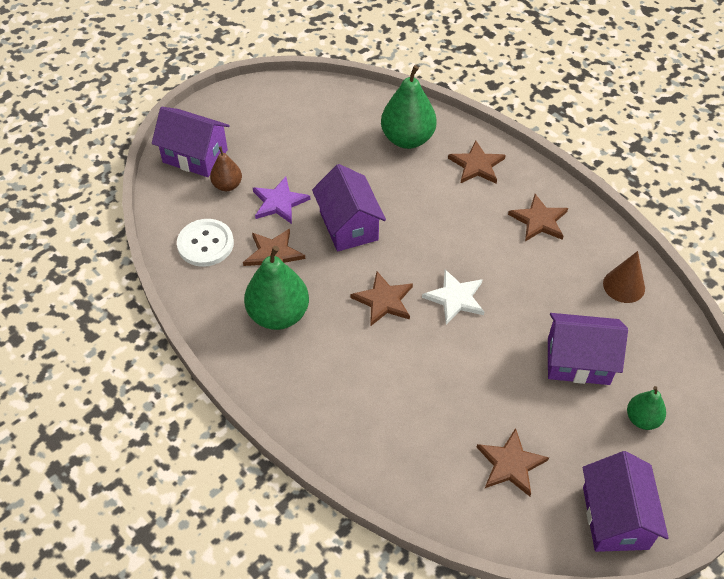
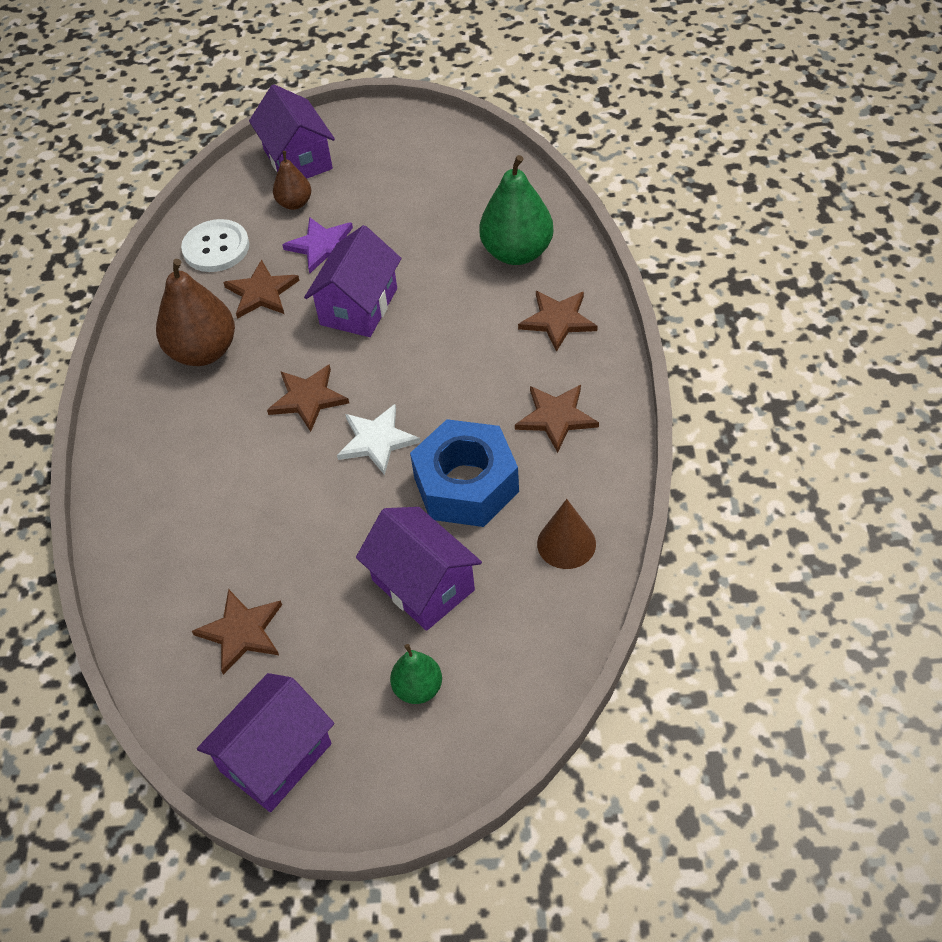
camera: 45 degrees right, 0 degrees up
green pear [244,246,309,330] -> brown pear [156,259,235,366]
none -> blue nut [410,419,519,527]

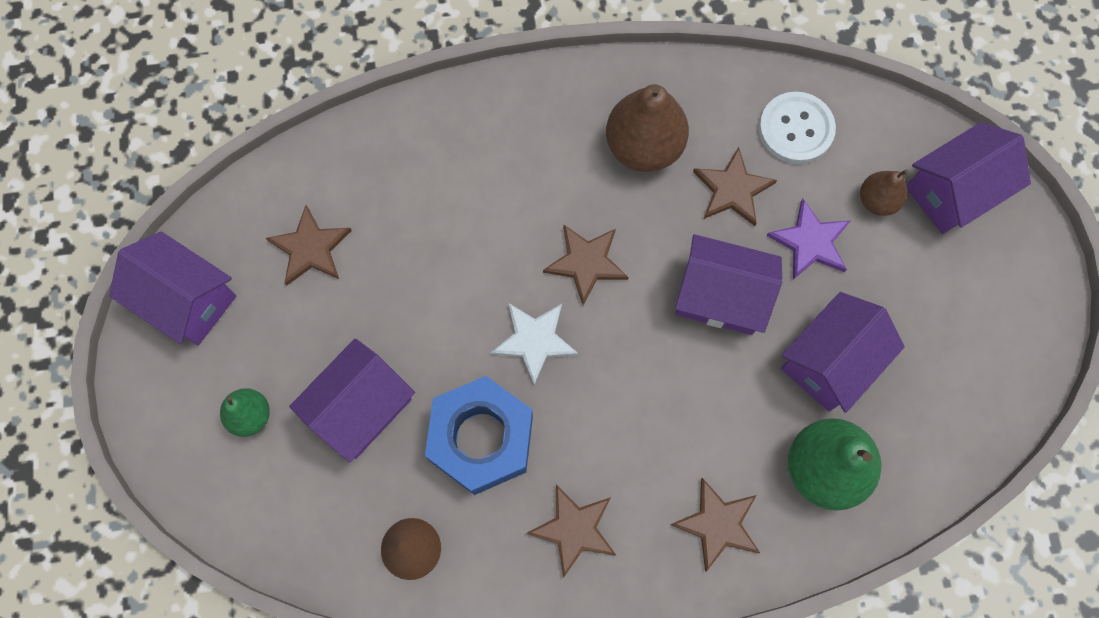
camera: 80 degrees right, 20 degrees up
none -> purple house [781,292,905,413]

